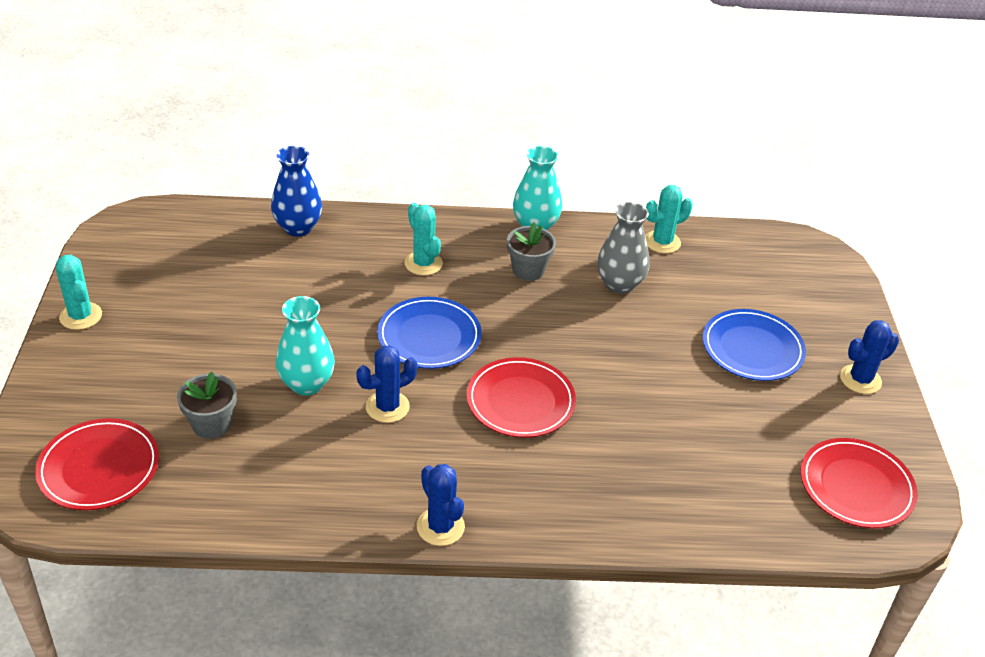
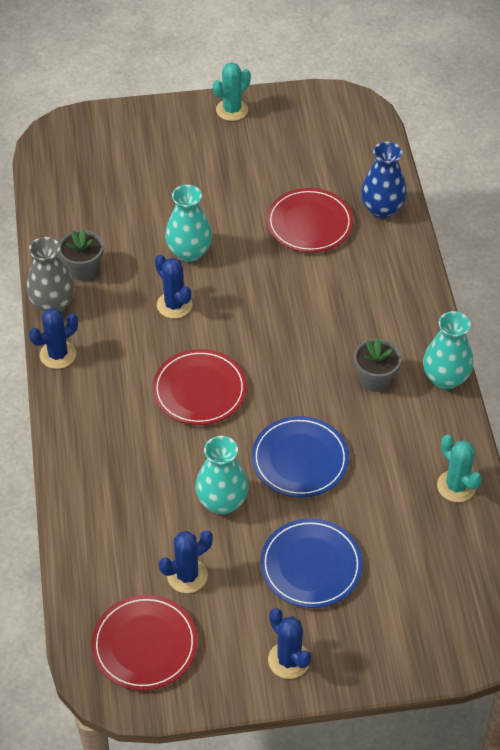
camera: 85 degrees right, 10 degrees up
red plate [35,418,159,510] -> red plate moved to [267,188,353,253]
grey flower pot [177,372,237,439] -> grey flower pot moved to [59,229,104,281]
blue plate [377,297,482,369] -> blue plate moved to [252,416,349,497]
turquoise cactus [404,203,443,276] -> none
grey vase [597,202,649,294] -> grey vase moved to [26,237,75,312]
none -> blue cactus [159,530,213,593]
none -> turquoise vase [196,436,248,514]

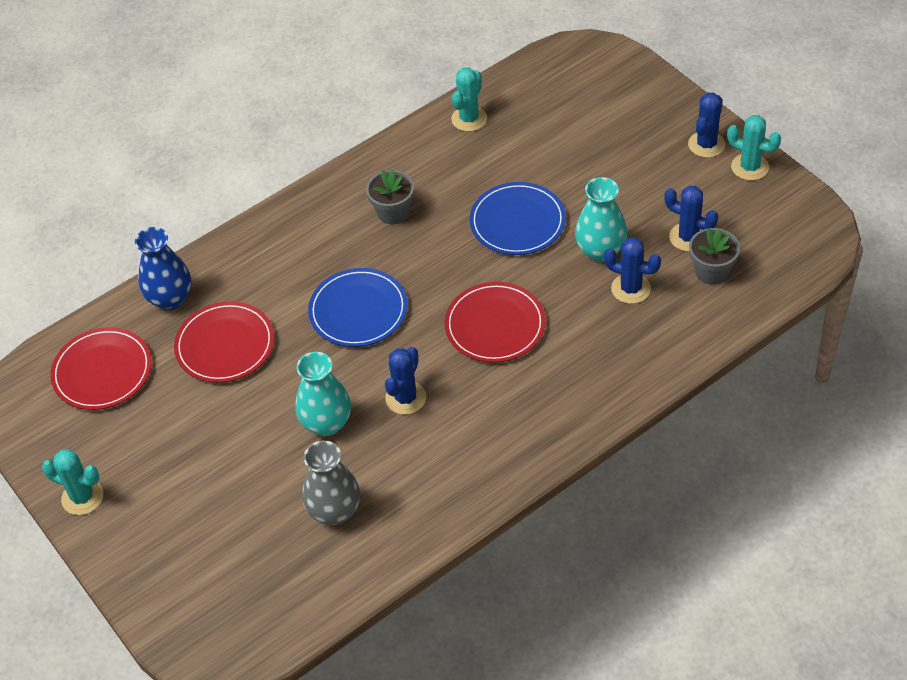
camera: 115 degrees left, 0 degrees up
grey vase [26,237,75,312] -> grey vase moved to [302,441,360,525]
blue cactus [29,308,78,369] -> blue cactus moved to [604,237,661,304]
grey flower pot [59,229,104,281] -> grey flower pot moved to [689,228,740,285]
red plate [92,595,198,691] -> red plate moved to [50,327,152,410]
blue plate [260,518,363,608] -> blue plate moved to [308,268,408,347]
turquoise vase [423,311,473,390] -> none
none -> turquoise cactus [727,115,781,181]

